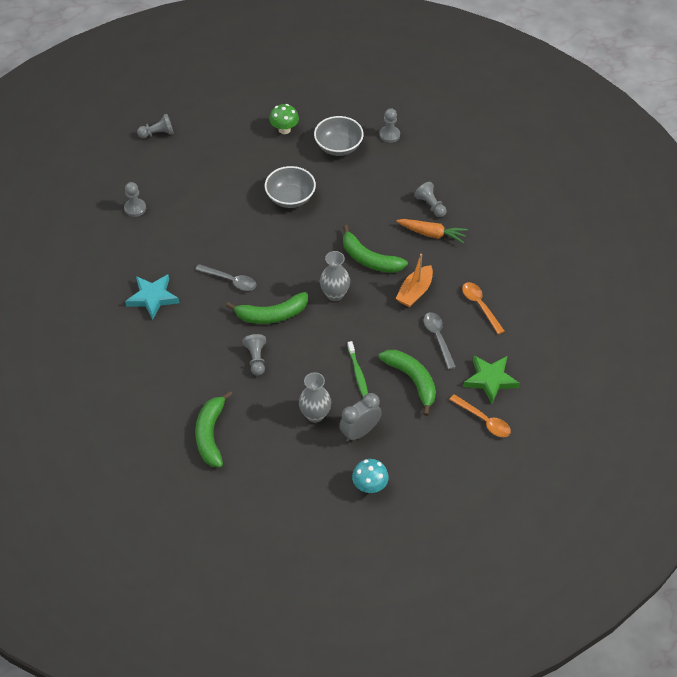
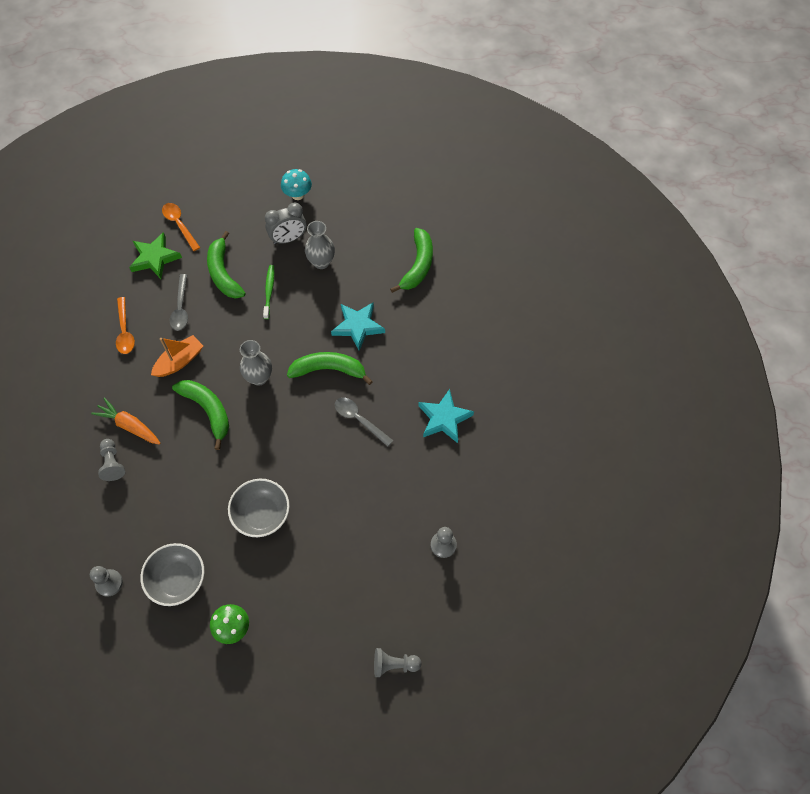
camera: 165 degrees left, 10 degrees up
grey pawn [242,334,266,376] -> turquoise star [331,302,385,351]

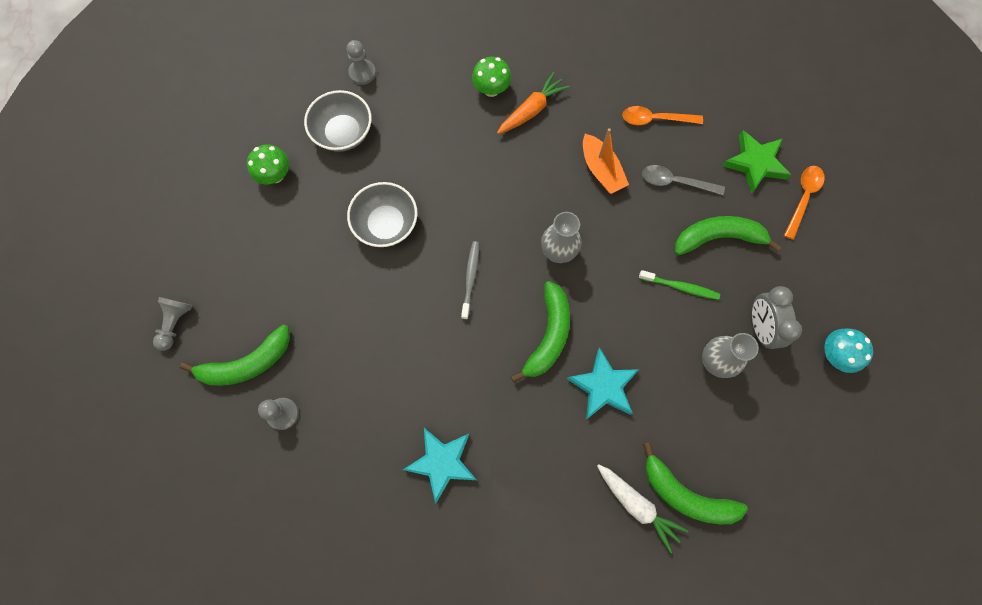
camera: 105 degrees right, 10 degrees up
grey pawn [98,439,125,481] -> green mushroom [472,57,511,97]
orange spoon [162,203,200,251] -> orange spoon turned 45 degrees counterclockwise [784,166,825,240]
green banana [172,380,229,450] -> green banana moved to [180,325,290,386]
grey spoon [335,397,393,447] -> none
none -> grey toothbrush [461,241,479,319]
none -> white carrot [597,464,689,553]

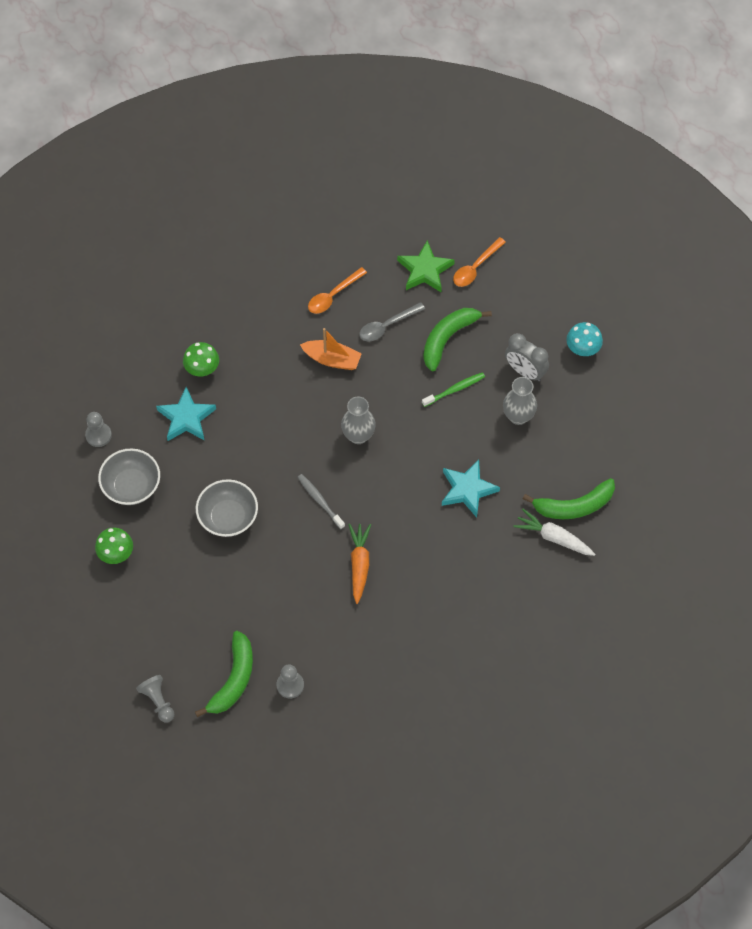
camera: 45 degrees left, 10 degrees down
turquoise star [403,428,477,504] -> turquoise star moved to [156,387,216,441]
orange carrot [497,72,570,134] -> orange carrot moved to [348,524,371,604]
green banana [510,281,570,383] -> none
white carrot [597,464,689,553] -> white carrot turned 150 degrees counterclockwise [513,509,595,556]
orange spoon [784,166,825,240] -> orange spoon turned 120 degrees counterclockwise [453,237,506,287]

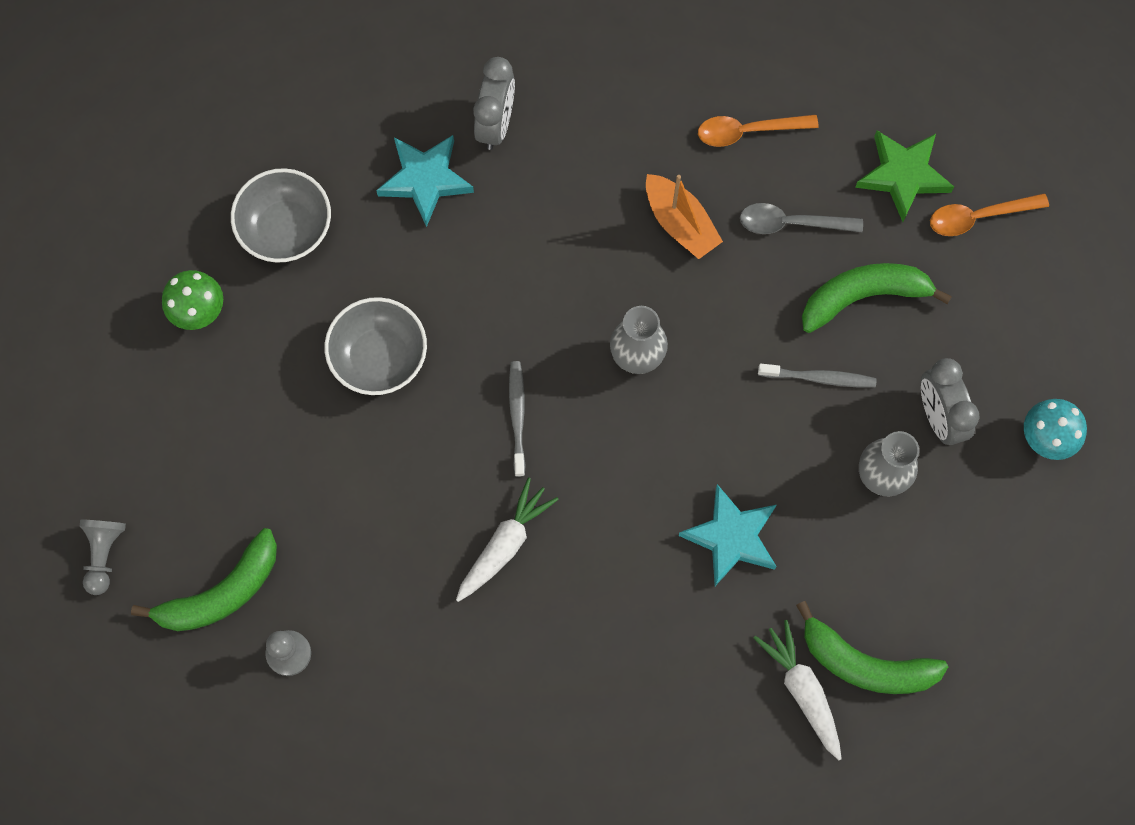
camera: 35 degrees right, 10 degrees up
grey pawn [85,412,112,447] -> none
green mushroom [183,342,219,376] -> grey clock [473,57,515,150]
orange carrot [348,524,371,604] -> white carrot [456,477,559,602]
green toothbrush [422,372,485,407] -> grey toothbrush [758,364,876,387]

